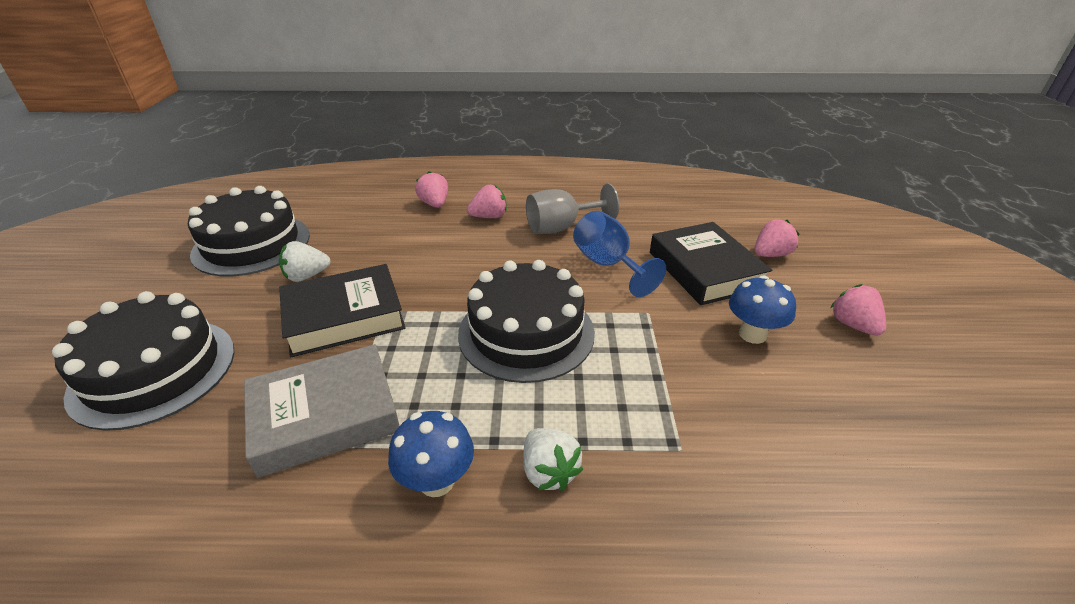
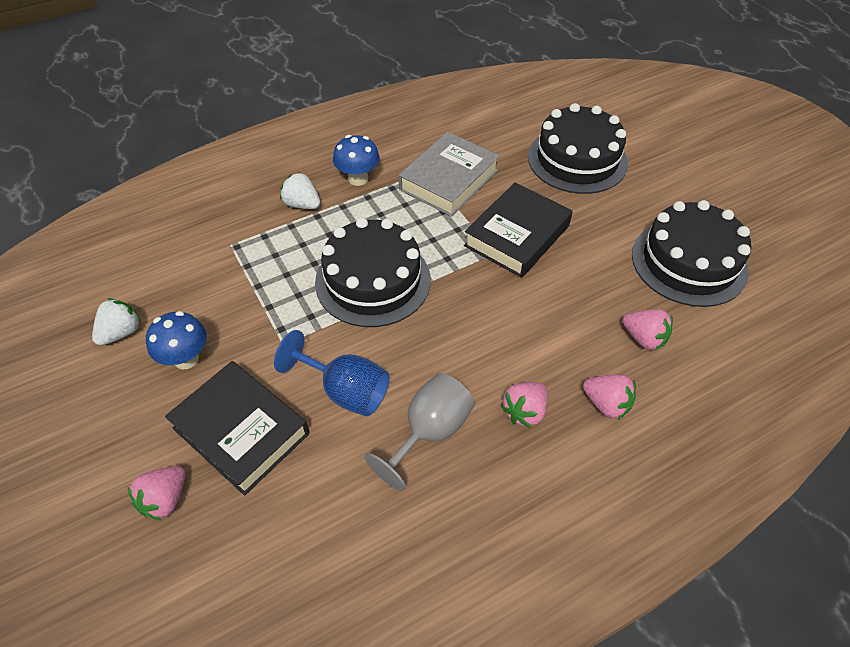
camera: 150 degrees right, 15 degrees up
white strawberry [279,241,331,282] -> white strawberry moved to [92,298,141,346]
pink strawberry [831,284,886,336] -> pink strawberry moved to [623,309,673,351]

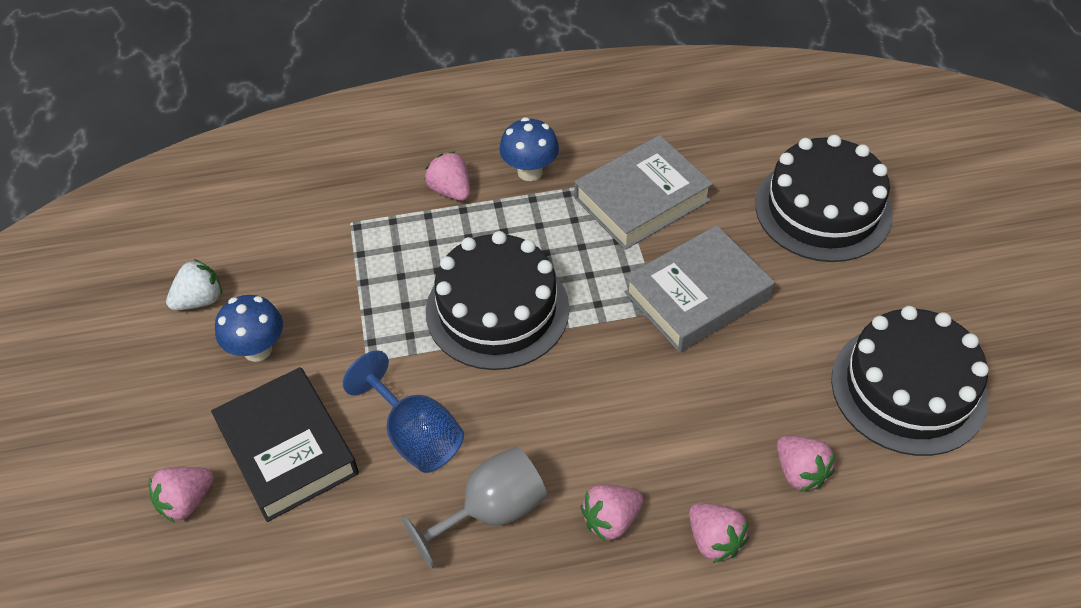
camera: 20 degrees right, 0 degrees up
white strawberry [280,172,320,209] -> pink strawberry [424,151,470,201]
black book [464,182,573,278] -> grey book [625,225,774,353]

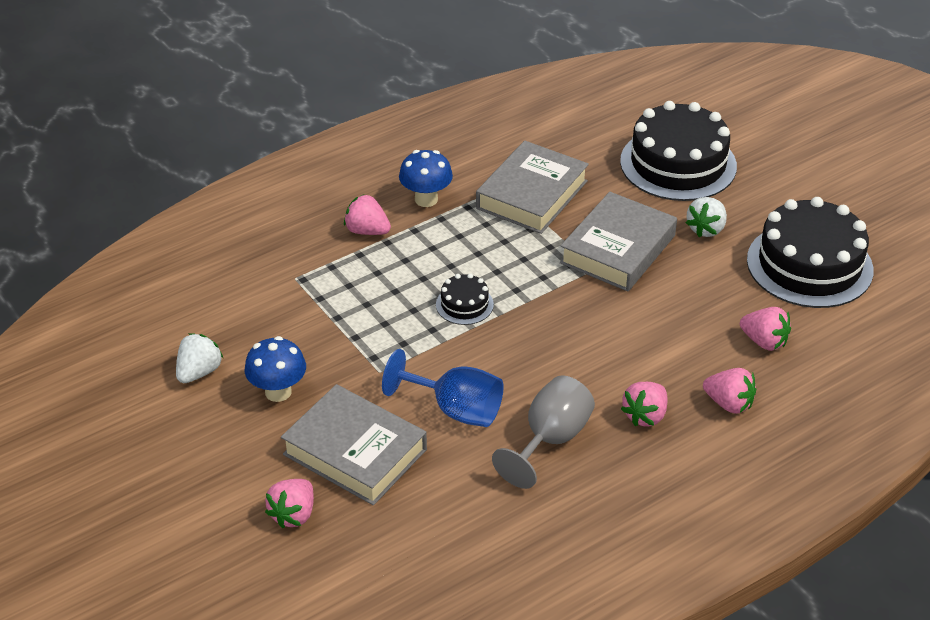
camera: 25 degrees left, 10 degrees down
black book [211,367,359,522] -> grey book [281,384,427,505]
black cake [426,231,569,370] -> black cake [436,273,494,325], size x0.45
none -> white strawberry [686,197,727,237]

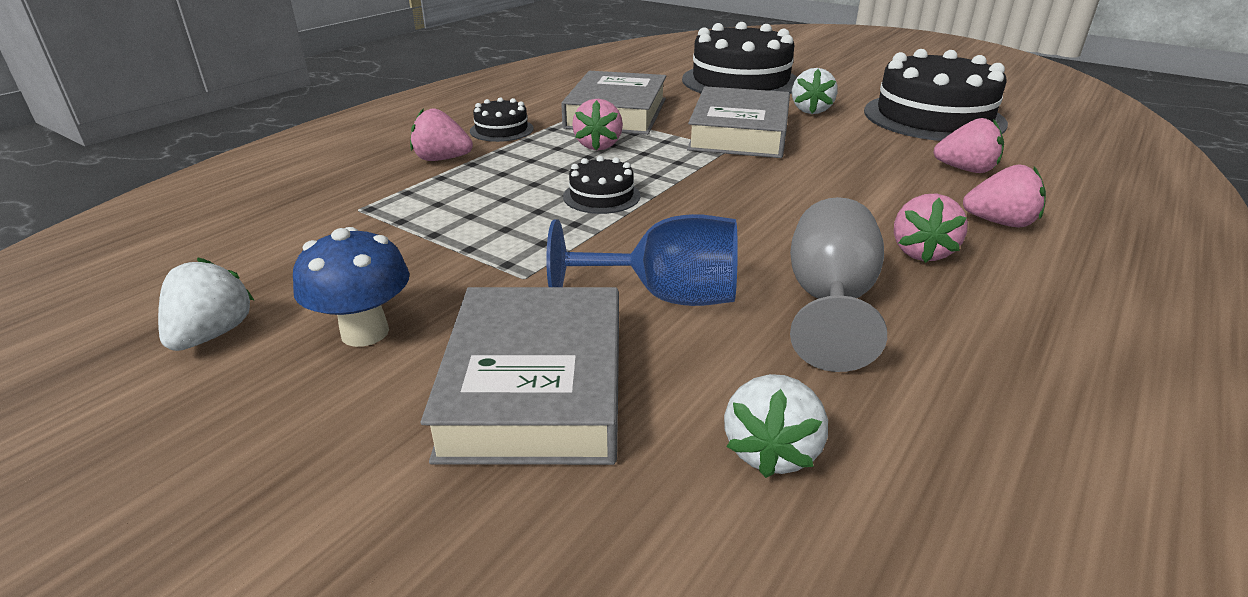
camera: 20 degrees left, 10 degrees down
pink strawberry [265,479,314,529] -> pink strawberry moved to [572,99,623,150]
grey book [281,384,427,505] -> grey book turned 75 degrees clockwise [421,287,619,465]
blue mushroom [399,150,453,207] -> black cake [470,97,533,142]
none -> white strawberry [724,374,828,478]

